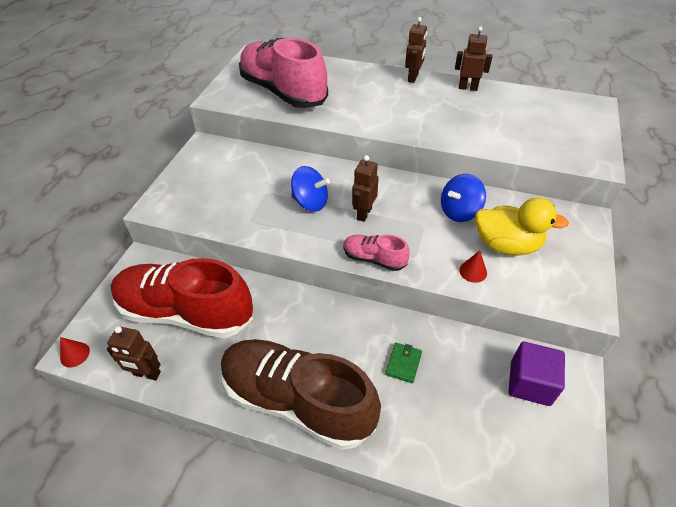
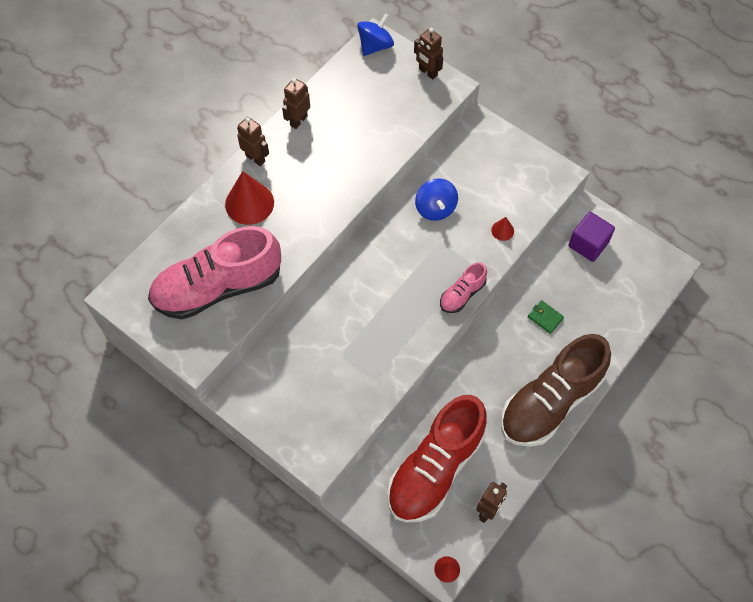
camera: 70 degrees left, 15 degrees up
blue spinning top [291,166,330,212] -> blue spinning top moved to [357,13,394,56]
brown robot [352,155,379,222] -> brown robot moved to [414,28,443,79]
yellow duck [475,197,569,256] -> none
none -> red cone [225,171,274,225]

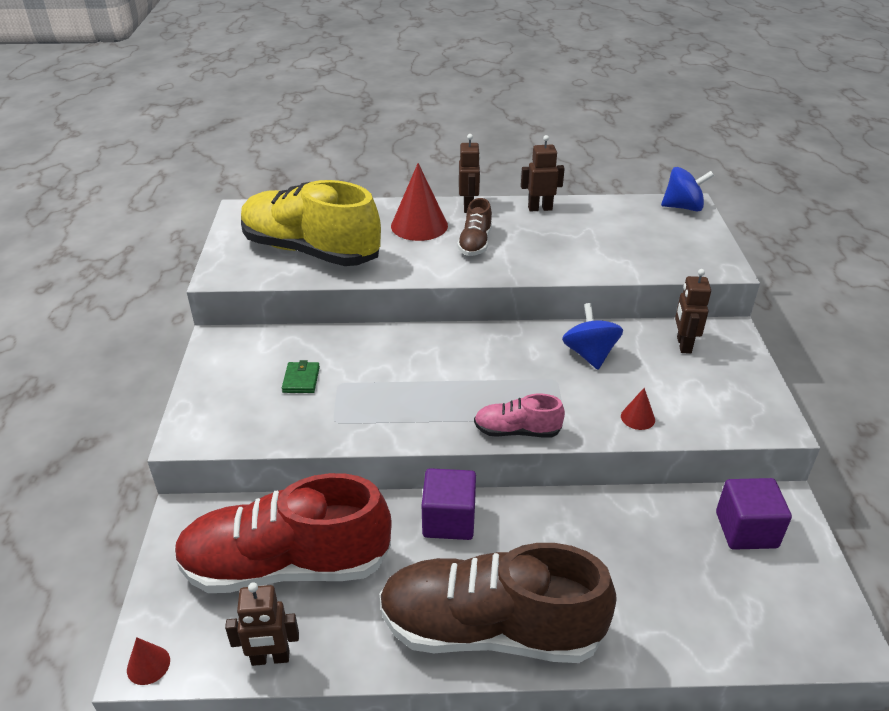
camera: 50 degrees right, 25 degrees down
pink shoe [148,226,281,319] -> yellow shoe [241,180,381,266]
brown robot [414,28,443,79] -> brown robot moved to [675,269,711,354]
blue spinning top [415,178,458,221] -> blue spinning top turned 135 degrees clockwise [562,303,623,369]
green wallet [528,300,564,334] -> green wallet moved to [282,360,320,393]
none -> purple cube [422,468,476,540]
none -> brown shoe [457,198,492,256]

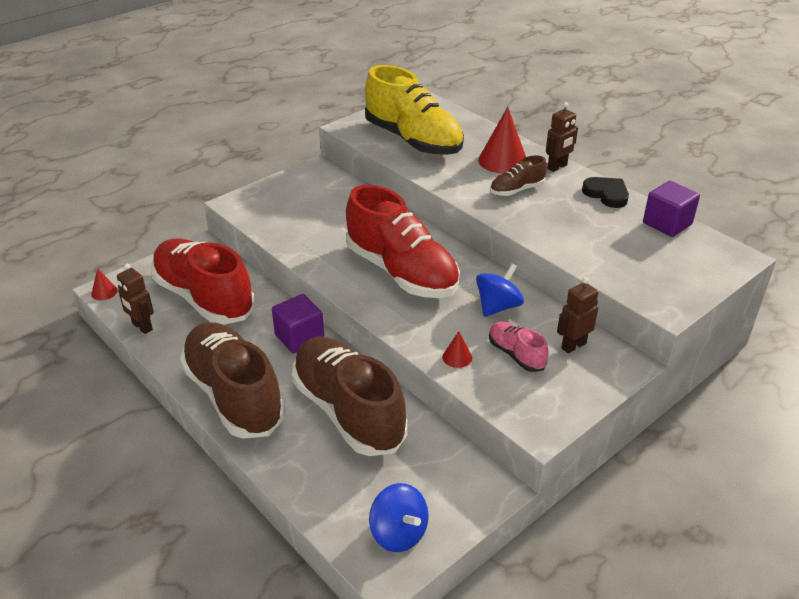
camera: 50 degrees right, 0 degrees up
yellow shoe [241,180,381,266] -> yellow shoe turned 150 degrees clockwise [365,65,464,155]
green wallet [282,360,320,393] -> none
pink shoe [474,393,565,438] -> pink shoe moved to [489,321,549,372]
brown robot [521,135,565,212] -> black heart [582,177,629,208]
blue spinning top [661,167,714,211] -> blue spinning top moved to [369,483,429,552]
purple cube [716,478,792,550] -> purple cube moved to [643,181,700,237]
none -> brown shoe [292,337,407,456]
none -> red shoe [346,185,460,298]

